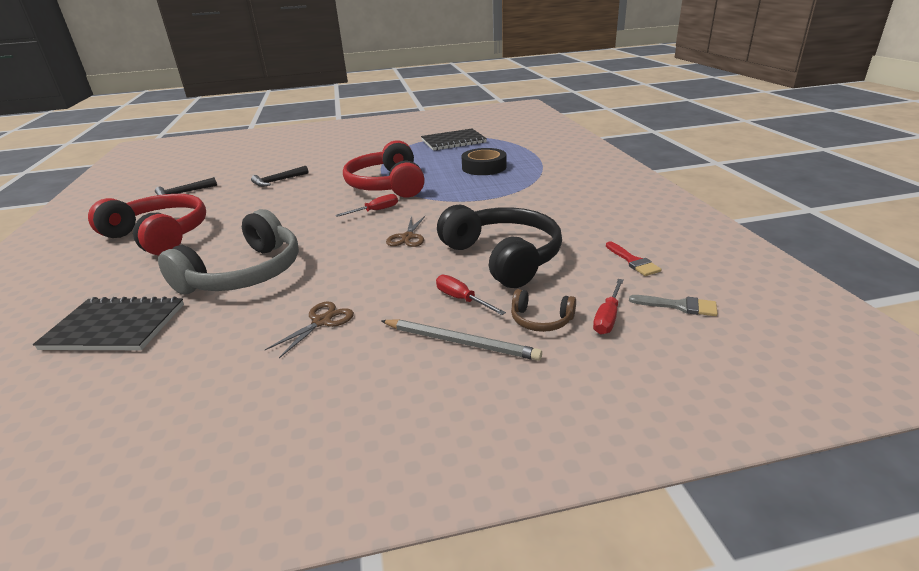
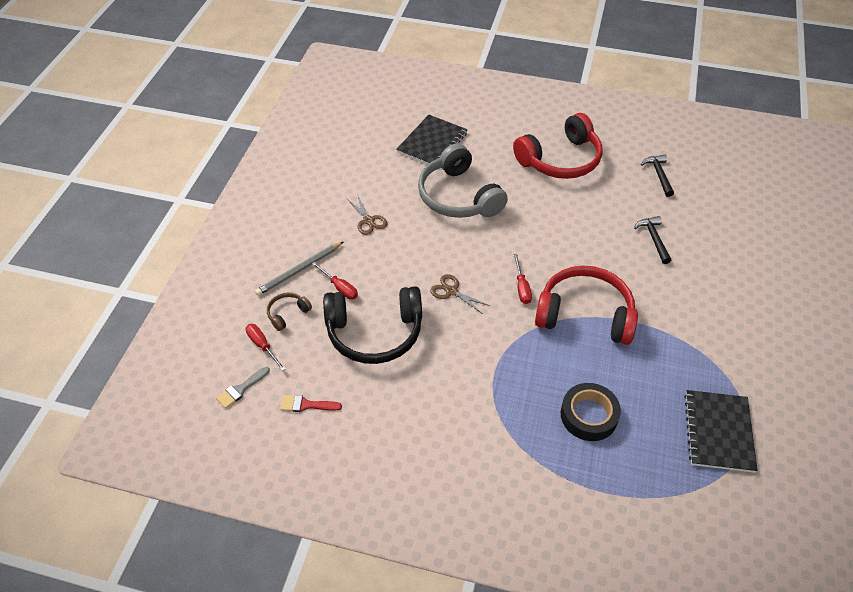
camera: 115 degrees right, 20 degrees up
red screwdriver [436,275,506,315] -> red screwdriver turned 60 degrees clockwise [312,262,358,300]

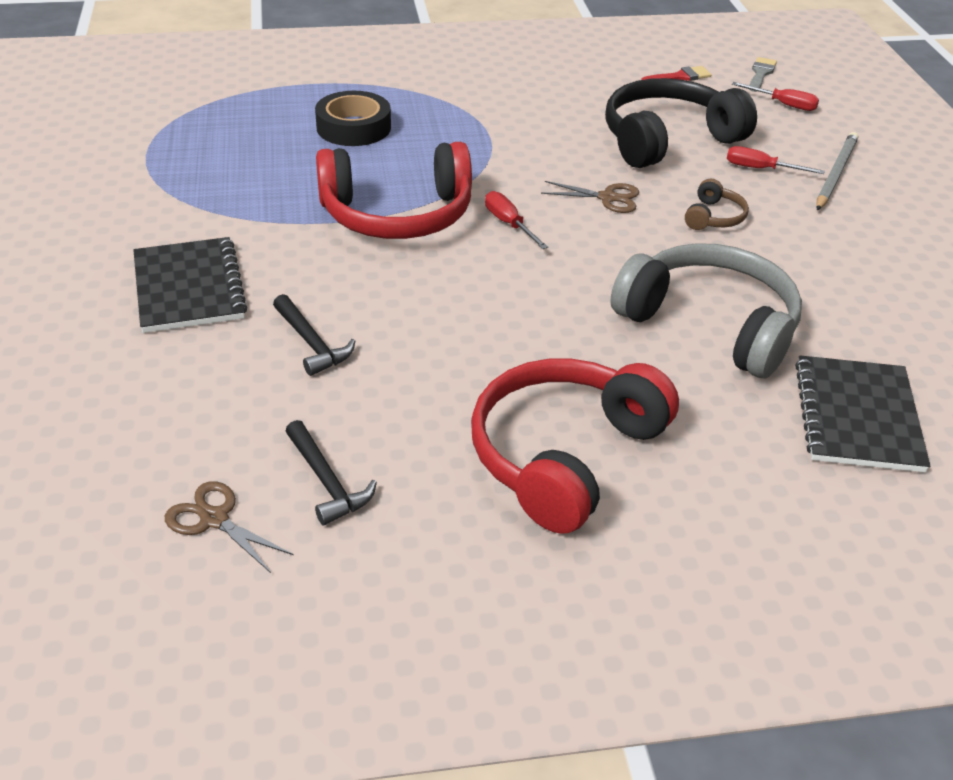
camera: 155 degrees right, 10 degrees down
brown headphones [267,292,312,331] -> brown headphones moved to [685,179,749,230]
brown scissors [347,194,387,235] -> brown scissors moved to [165,481,294,573]
black notebook [684,390,758,473] -> black notebook moved to [133,237,247,333]

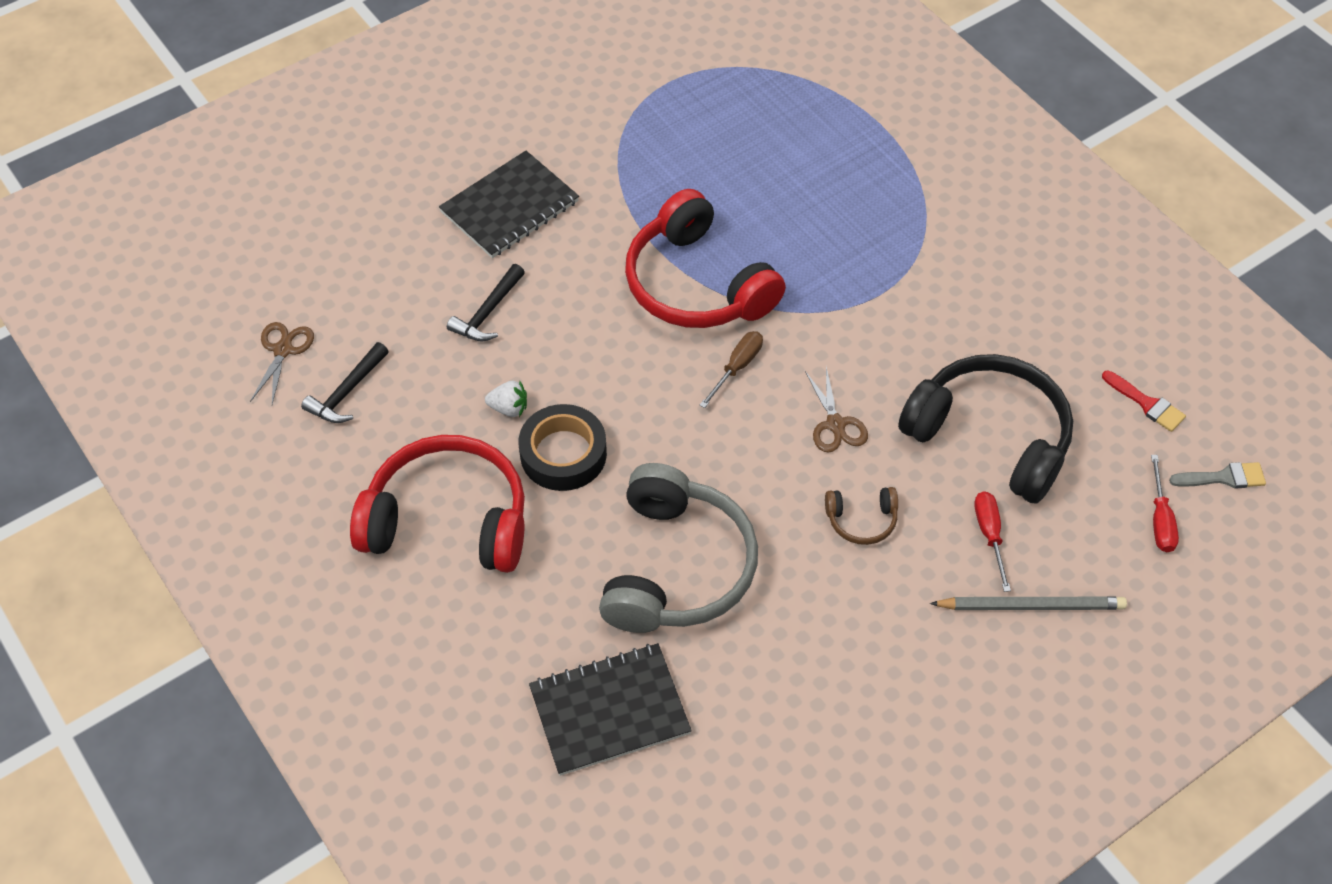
camera: 65 degrees right, 15 degrees up
black tape [315,91,391,146] -> black tape moved to [519,404,607,491]
red screwdriver [485,191,548,249] -> brown screwdriver [700,331,763,408]
none -> white strawberry [485,380,527,417]

